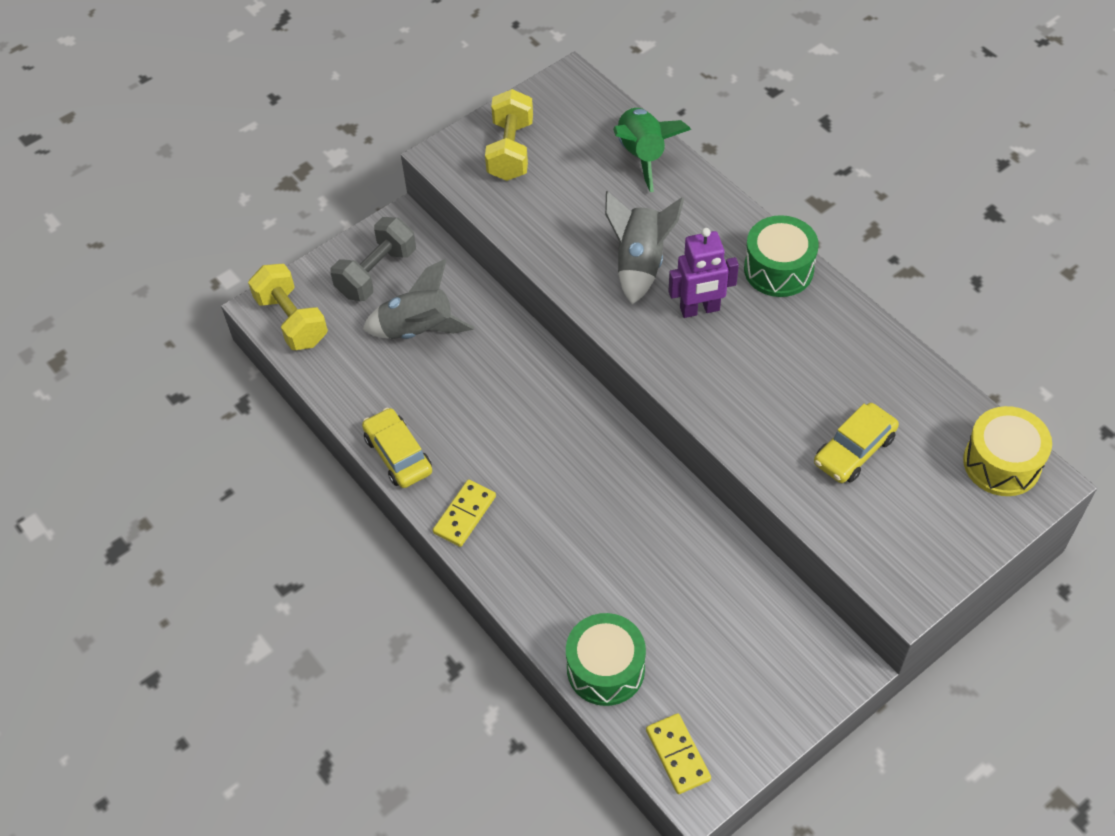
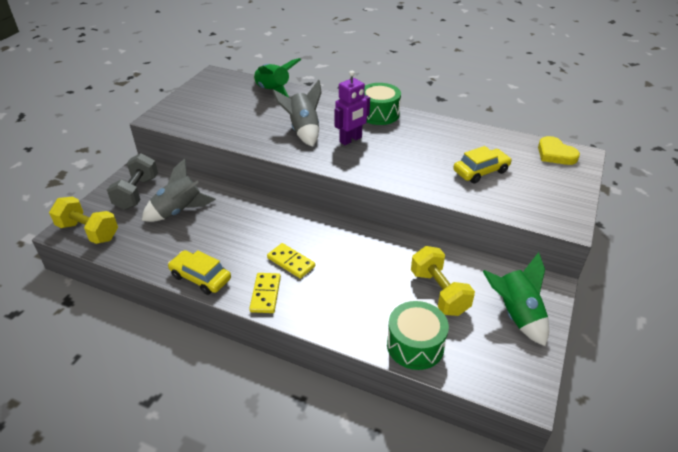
camera: 30 degrees left, 15 degrees down
yellow dumbbell [485,89,533,181] -> yellow dumbbell moved to [411,246,475,316]
yellow domino [646,713,711,794] -> yellow domino moved to [267,243,315,279]
yellow car [814,403,899,483] -> yellow car turned 135 degrees counterclockwise [453,146,512,184]
yellow drum [963,406,1052,496] -> yellow heart [538,136,580,165]
none -> green rocket [483,252,549,346]

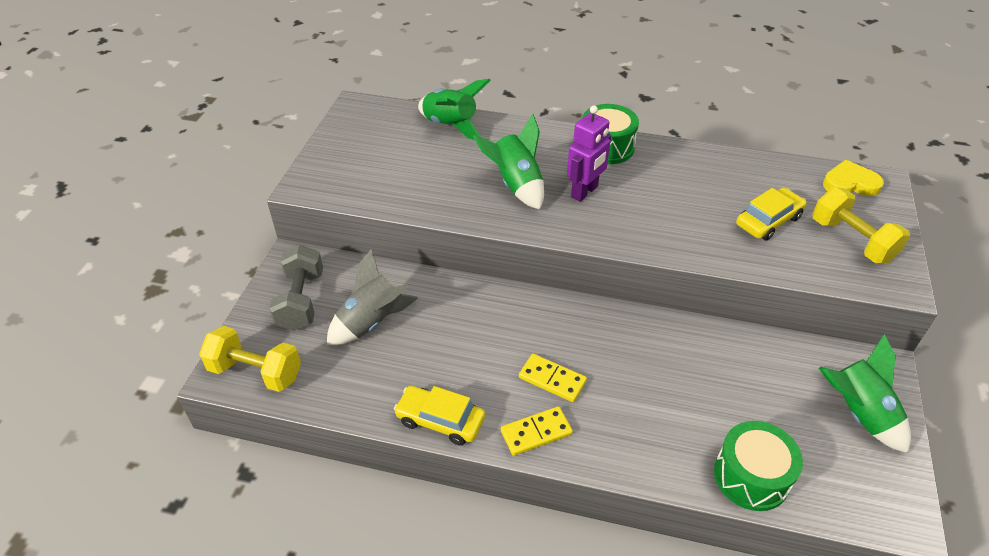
camera: 10 degrees left, 5 degrees up
yellow domino [249,273,281,313] -> yellow domino turned 75 degrees clockwise [501,406,573,456]
grey rocket [273,80,322,147] -> green rocket [473,114,544,209]
yellow dumbbell [411,246,475,316] -> yellow dumbbell moved to [812,187,910,263]
yellow heart [538,136,580,165] -> yellow heart turned 135 degrees clockwise [823,160,884,196]

